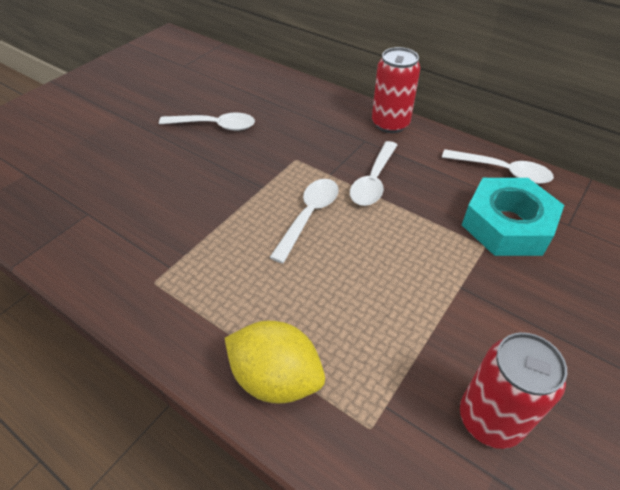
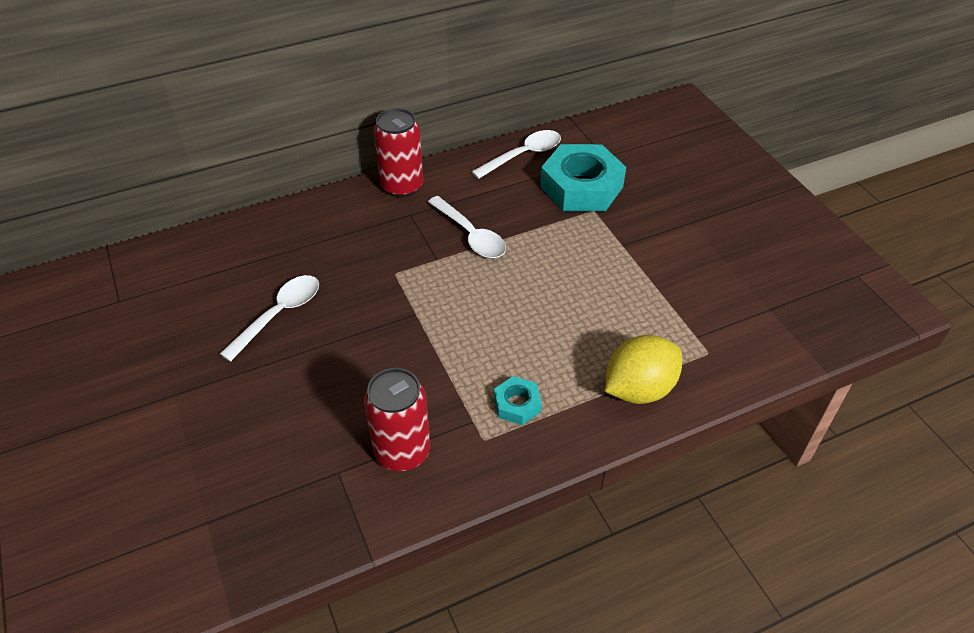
camera: 60 degrees left, 0 degrees up
white spoon [269,179,339,263] -> none
red can [460,332,567,449] -> red can moved to [364,368,430,471]
none -> turquoise nut [494,376,542,425]

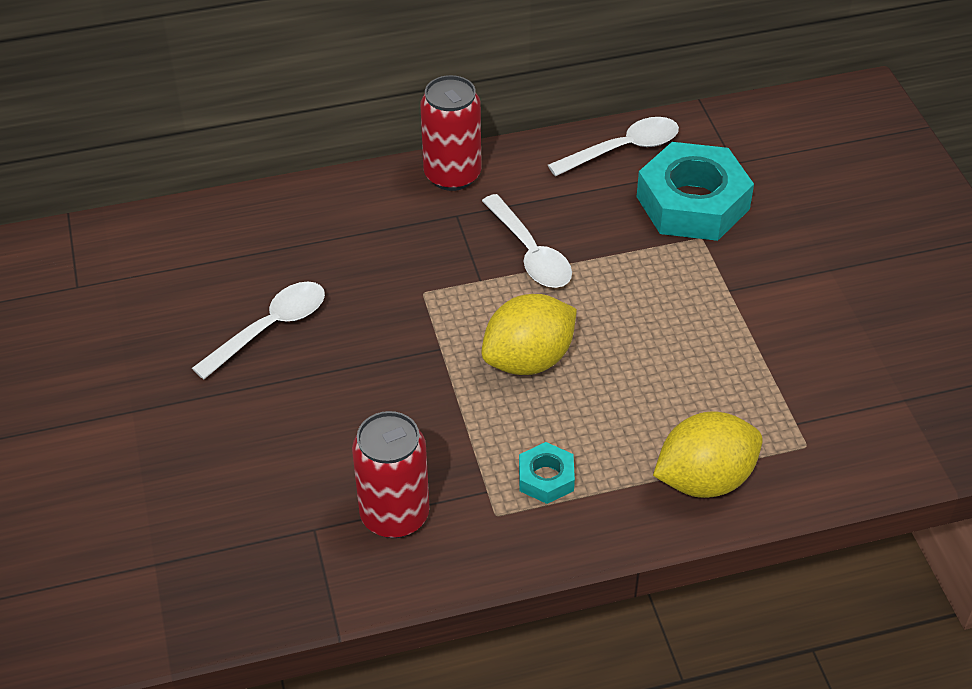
camera: 10 degrees right, 0 degrees up
none -> yellow lemon [482,294,577,375]

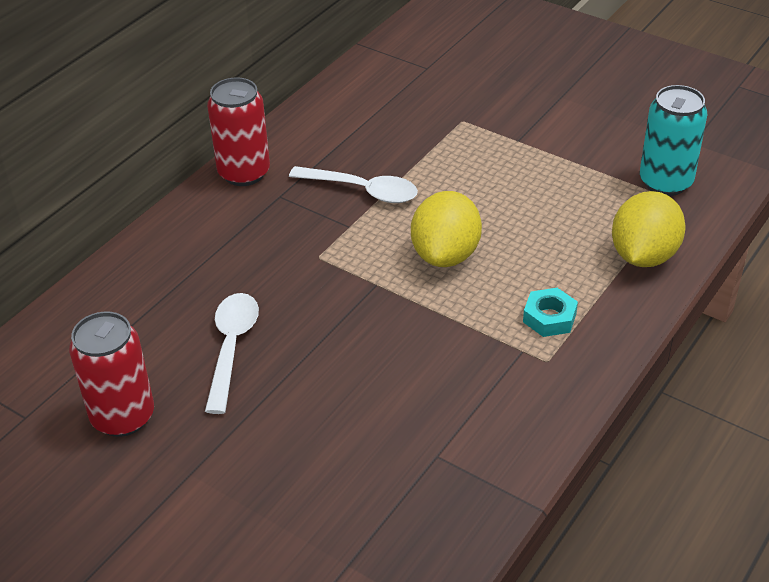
camera: 40 degrees left, 5 degrees down
red can [352,411,430,538] -> red can moved to [69,311,154,437]
white spoon [548,117,679,176] -> none
turquoise nut [637,142,754,241] -> none
none -> turquoise can [640,85,707,196]

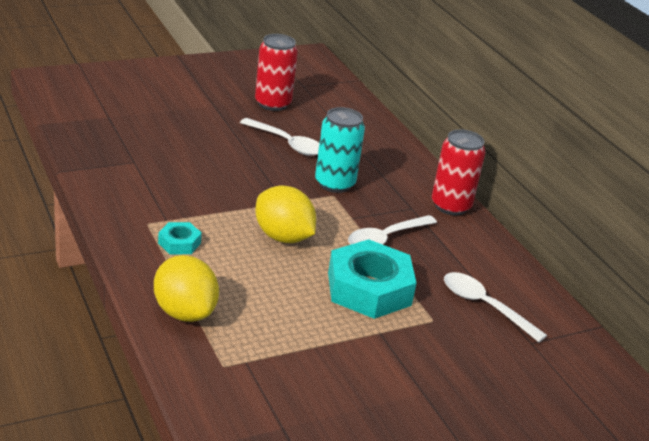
camera: 115 degrees right, 10 degrees down
turquoise can [640,85,707,196] -> turquoise can moved to [315,107,365,193]
none -> turquoise nut [328,239,416,319]
none -> white spoon [444,272,547,342]

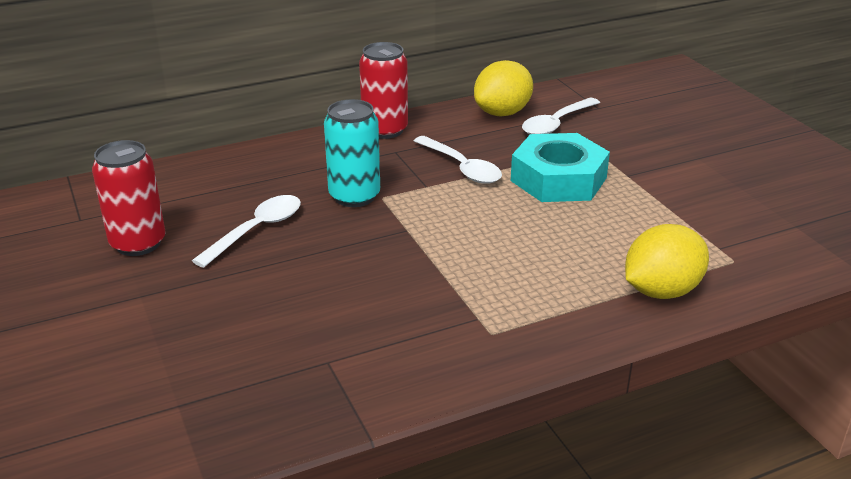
camera: 85 degrees left, 0 degrees up
turquoise nut [158,222,202,254] -> none
yellow lemon [255,186,316,243] -> yellow lemon moved to [474,60,533,116]

